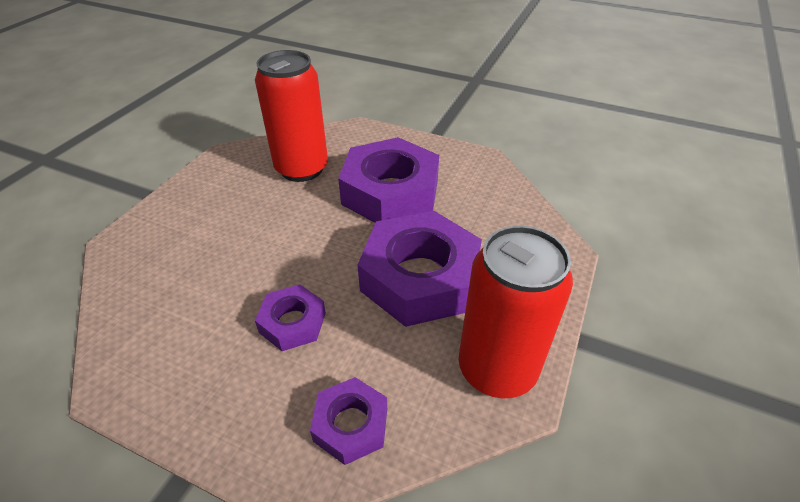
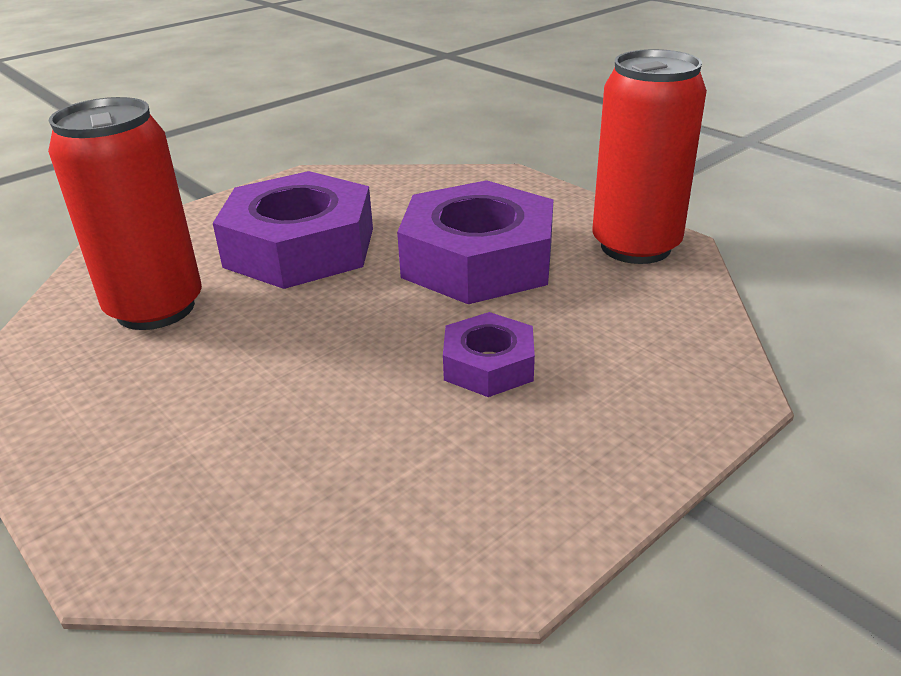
camera: 65 degrees left, 10 degrees down
purple nut [310,377,387,465] -> none

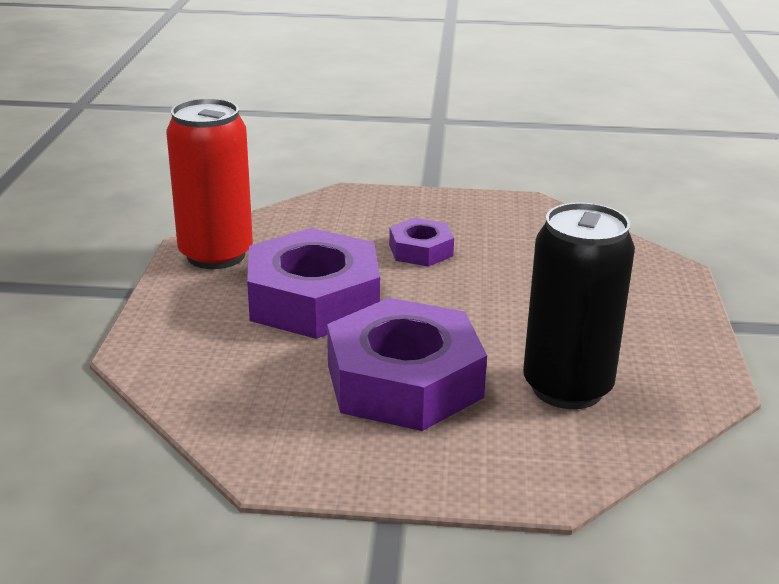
camera: 135 degrees left, 5 degrees down
red can [48,97,202,330] -> black can [523,202,635,409]

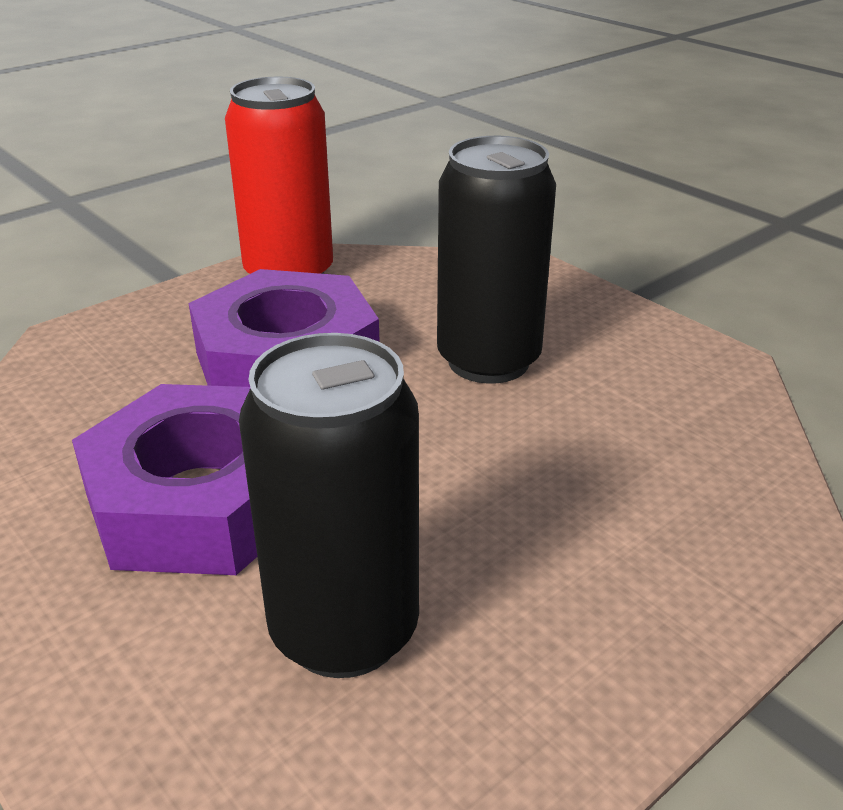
camera: 45 degrees right, 5 degrees up
purple nut [389,218,454,266] -> black can [437,136,556,384]

